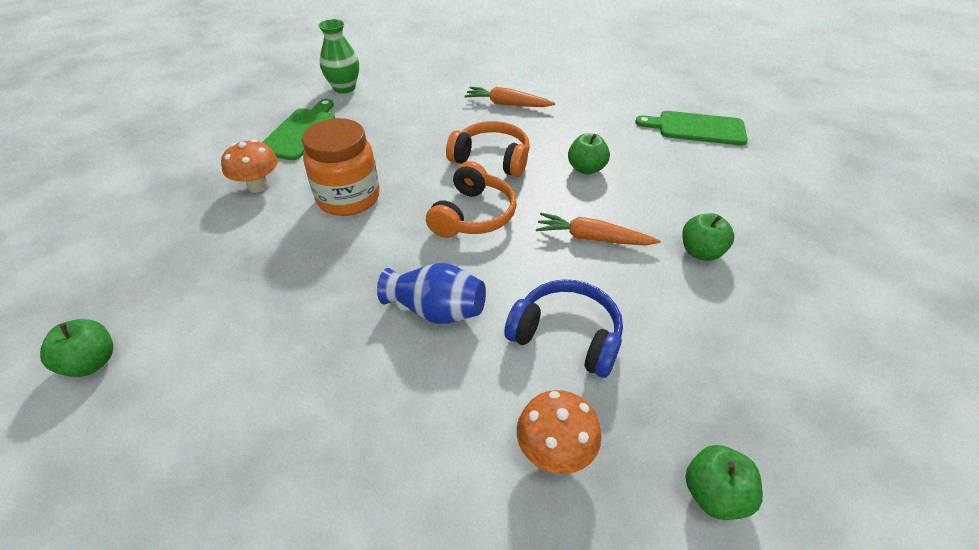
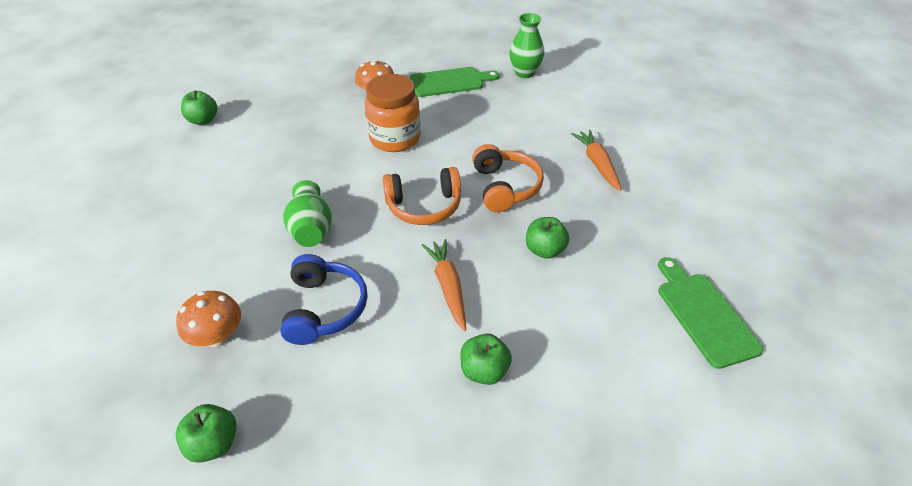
camera: 60 degrees right, 0 degrees up
blue vase [377,263,486,324] -> green vase [283,180,332,247]

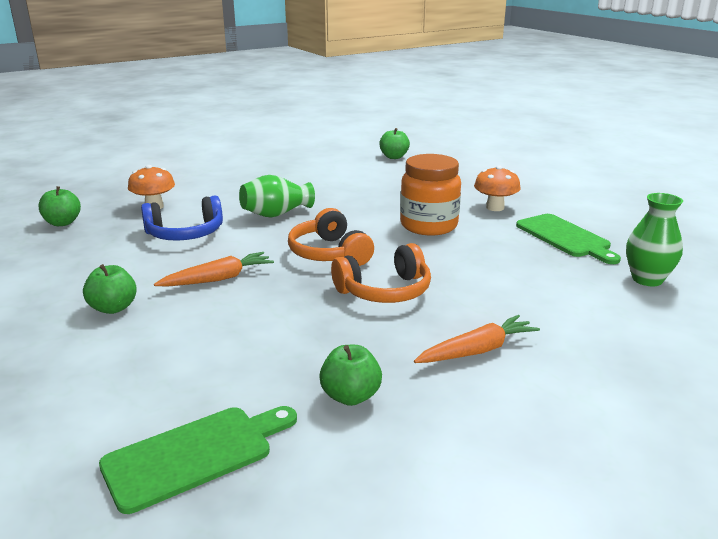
camera: 75 degrees right, 20 degrees down
green apple [526,217,569,259] -> green apple moved to [319,345,382,406]

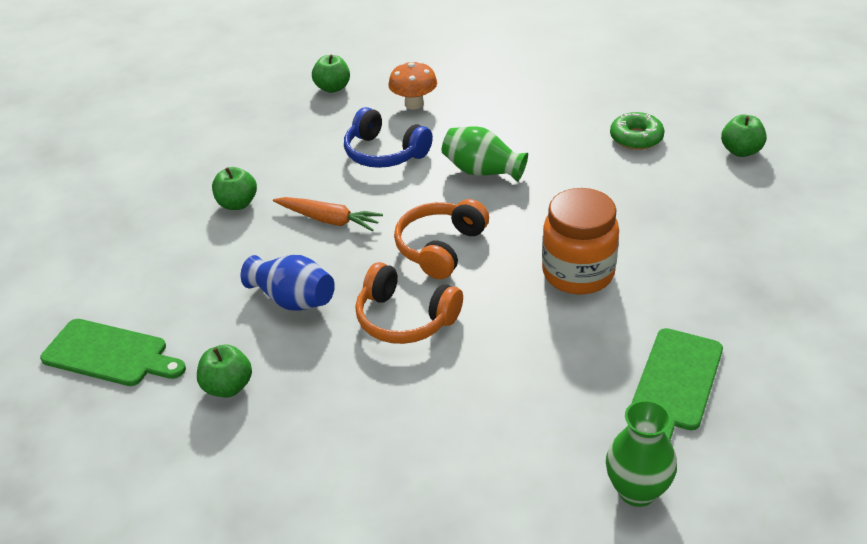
camera: 55 degrees right, 15 degrees up
orange carrot [414,315,540,363] -> none
orange mushroom [474,166,521,211] -> none
none -> blue vase [241,255,335,311]
none -> green donut [610,112,664,150]

